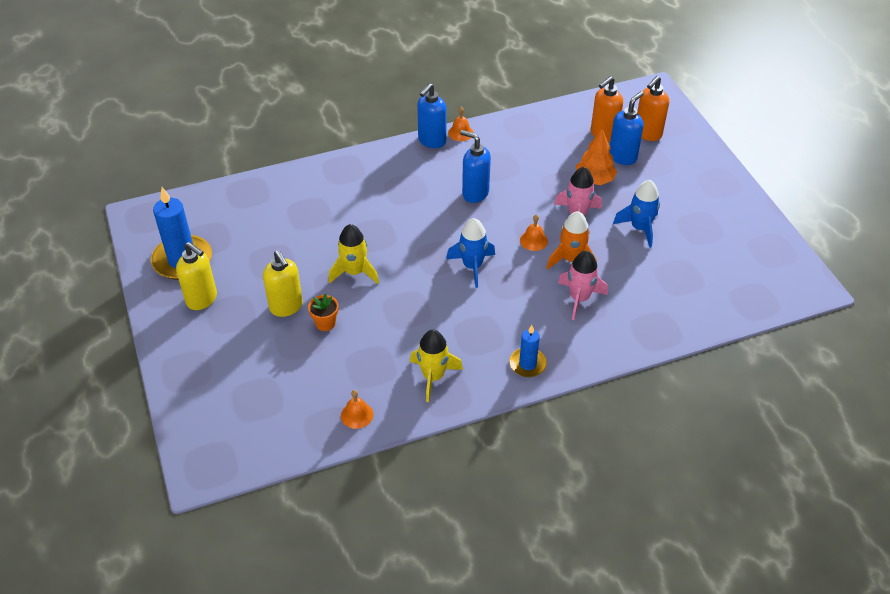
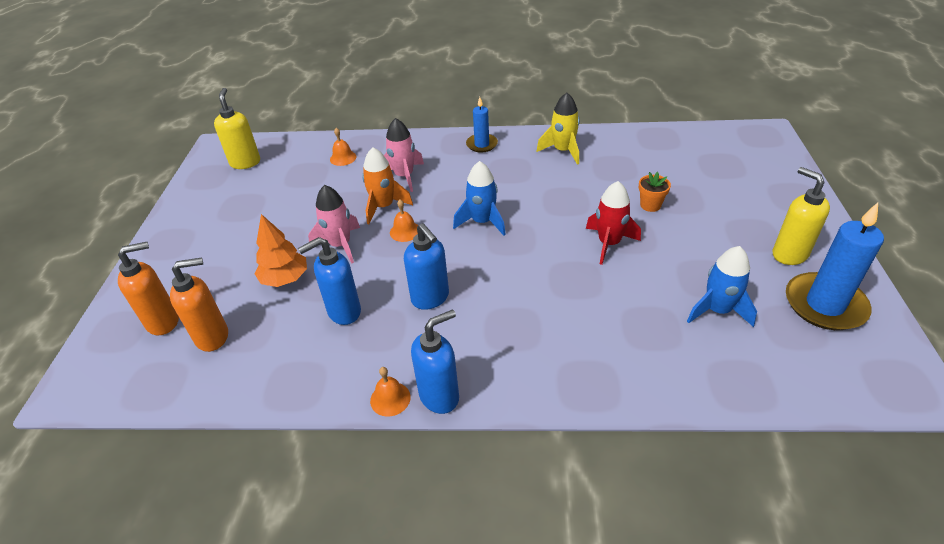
camera: 155 degrees left, 5 degrees down
yellow soap dispenser [263,250,303,317] -> yellow soap dispenser moved to [214,88,260,169]
yellow rocket [329,224,379,284] -> red rocket [586,181,641,265]
orange bell [341,390,373,429] -> orange bell moved to [330,128,357,166]
blue soap dispenser [609,91,644,165] -> blue soap dispenser moved to [298,237,361,325]
blue rocket [613,180,660,248] -> blue rocket moved to [687,246,757,327]

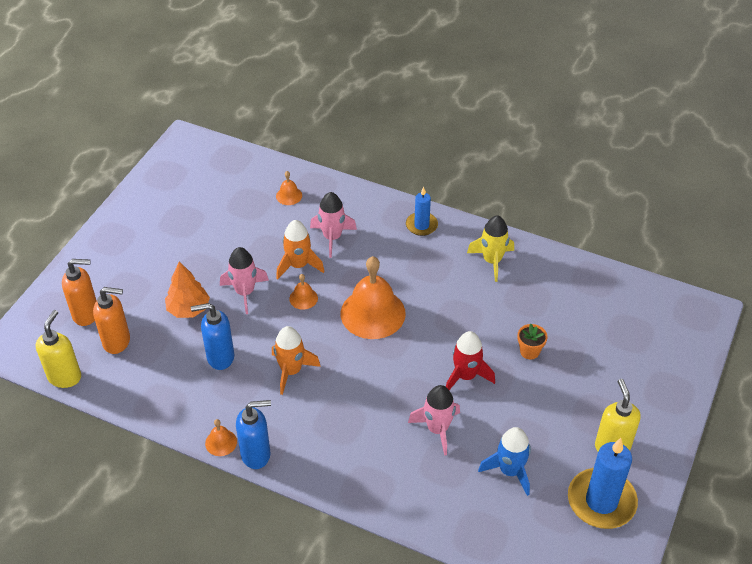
camera: 20 degrees right, 5 degrees up
yellow soap dispenser [214,88,260,169] -> yellow soap dispenser moved to [36,310,81,388]
blue soap dispenser [404,223,449,310] -> orange rocket [272,326,321,395]
blue rocket [453,161,506,236] -> orange bell [340,256,406,339]
none -> pink rocket [408,385,460,456]

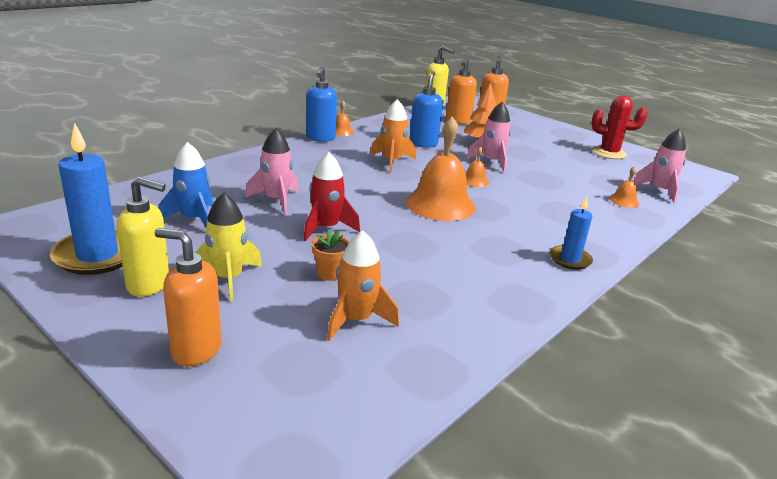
camera: 105 degrees right, 20 degrees down
orange rocket [276,220,325,280] -> orange rocket moved to [327,230,399,341]
pink rocket [310,192,357,258] -> pink rocket moved to [633,128,686,203]
yellow rocket [467,215,514,282] -> yellow rocket moved to [195,192,262,302]
none -> orange soap dispenser [155,228,222,366]
none -> red cactus [591,95,647,159]

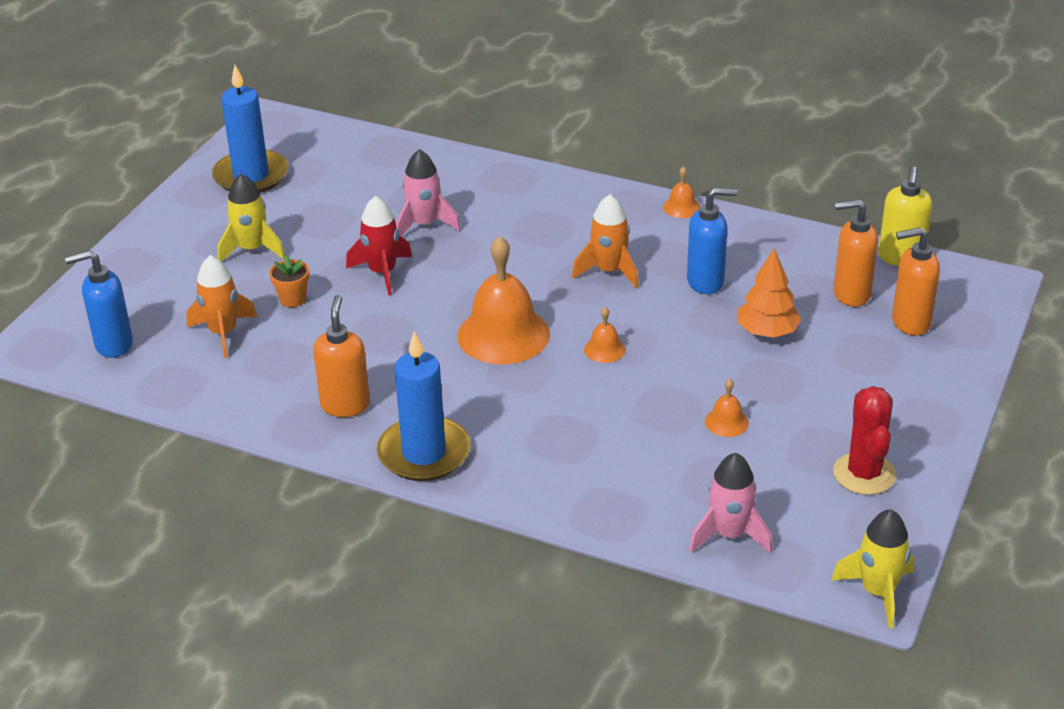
camera: 75 degrees right, 10 degrees up
yellow soap dispenser [117,177,169,297] -> none
orange soap dispenser [155,228,222,366] -> orange soap dispenser moved to [313,295,370,417]
blue rocket [158,142,213,227] -> none
blue soap dispenser [306,67,337,142] -> blue soap dispenser moved to [65,250,133,358]
pink rocket [466,102,511,173] -> none
blue candle [550,196,593,270] -> blue candle [377,331,471,481], size x1.75
orange bell [609,166,639,208] -> orange bell moved to [705,379,749,437]
none -> yellow rocket [831,509,914,629]

